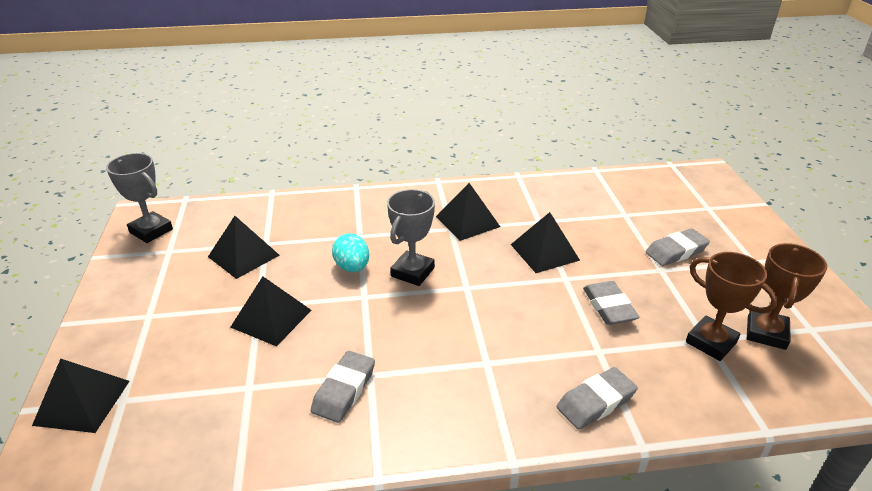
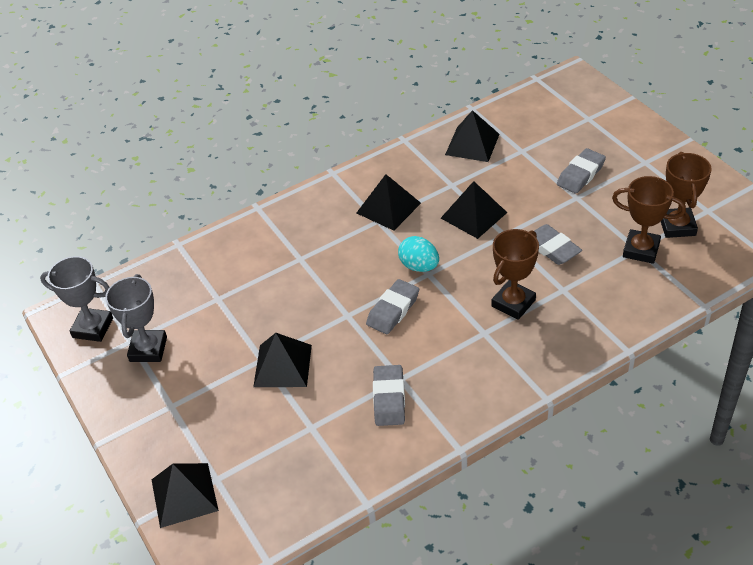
camera: 20 degrees left, 10 degrees up
black pyramid [208,216,280,279] -> black pyramid moved to [445,110,499,162]
turquoise egg [332,233,369,272] -> turquoise egg moved to [398,236,439,272]
grey trophy [387,189,435,286] -> grey trophy moved to [105,274,167,362]
grey eraser [557,367,638,429] -> grey eraser moved to [366,279,419,334]
none -> brown trophy [492,229,539,320]

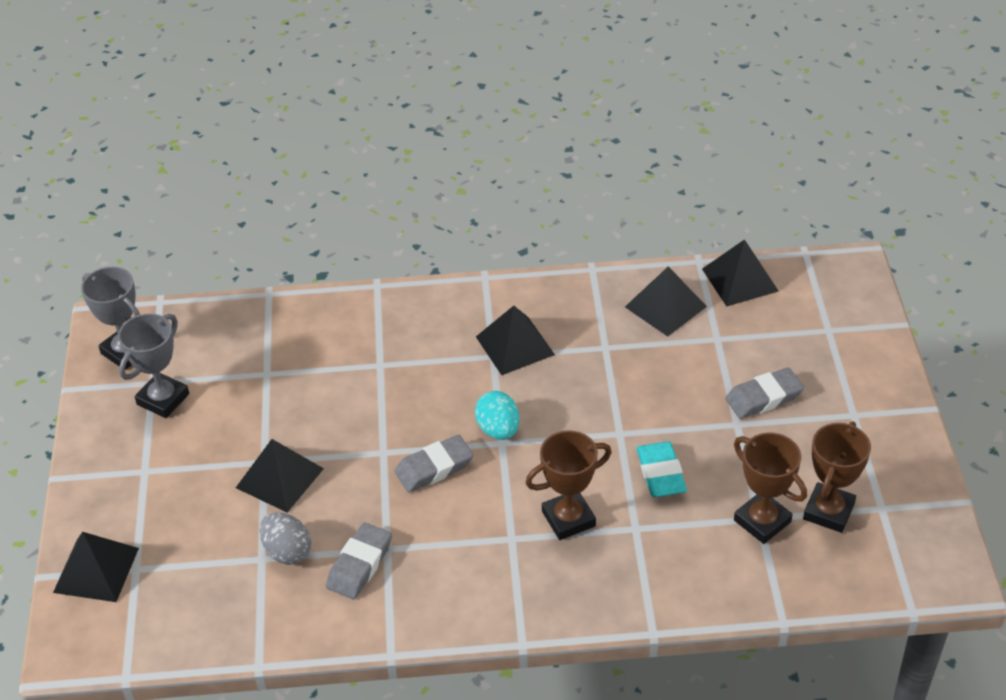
camera: 25 degrees right, 0 degrees up
black pyramid [441,181,507,239] -> black pyramid moved to [702,239,779,307]
grey eraser [535,224,582,265] -> turquoise eraser [637,441,687,497]
none -> grey egg [260,512,311,565]

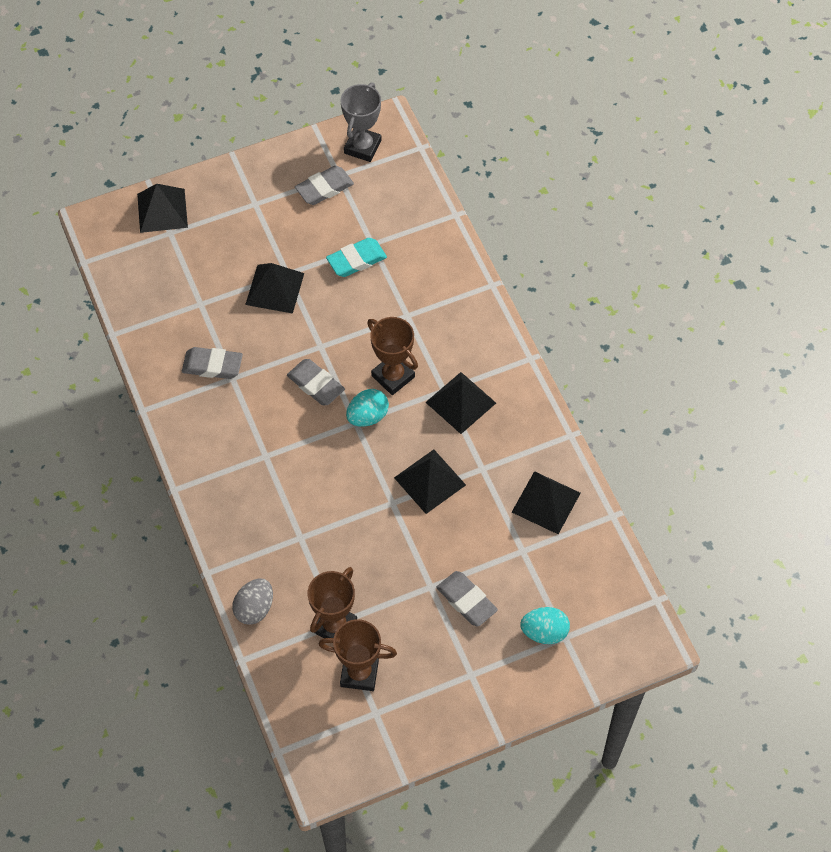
camera: 70 degrees right, 15 degrees up
grey trophy [118,313,189,418] -> grey eraser [295,166,354,205]
grey egg [260,512,311,565] -> grey egg moved to [232,579,273,625]
brown trophy [525,430,612,540] -> brown trophy moved to [367,317,418,395]
turquoise eraser [637,441,687,497] -> turquoise eraser moved to [326,238,387,277]
black pyramid [702,239,779,307] -> black pyramid moved to [394,450,466,514]
none -> turquoise egg [520,607,570,644]

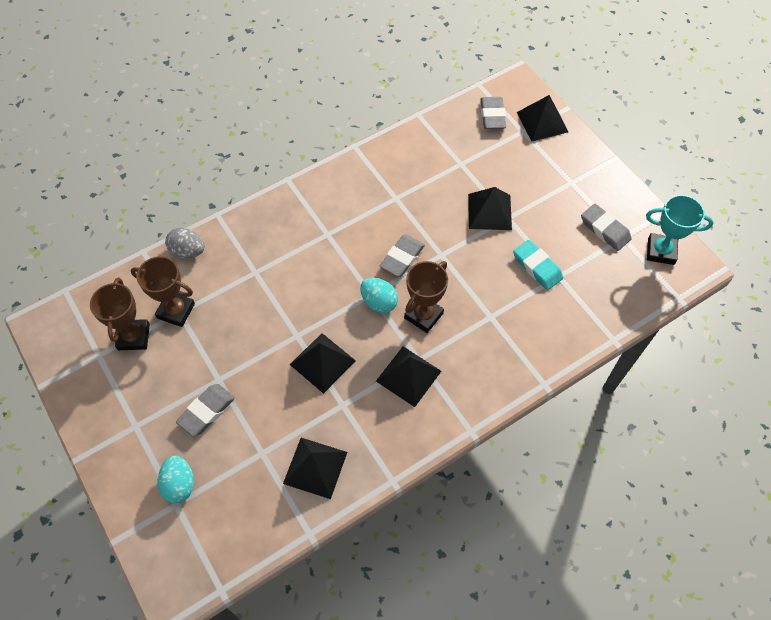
camera: 80 degrees right, 0 degrees up
grey eraser [182,347,243,379] -> grey eraser moved to [481,97,506,129]
grey trophy [341,82,382,162] -> turquoise trophy [646,195,714,265]

